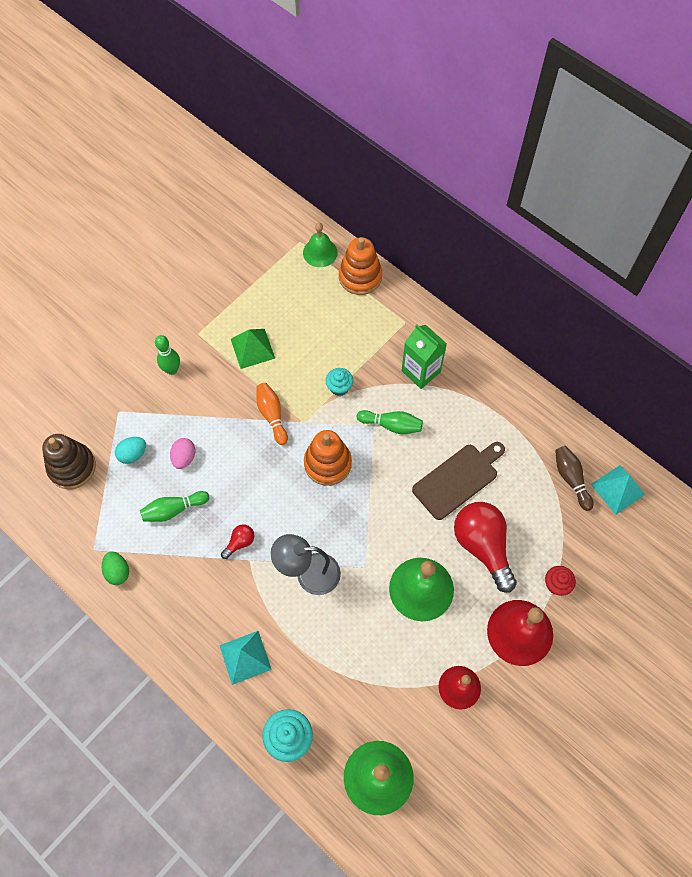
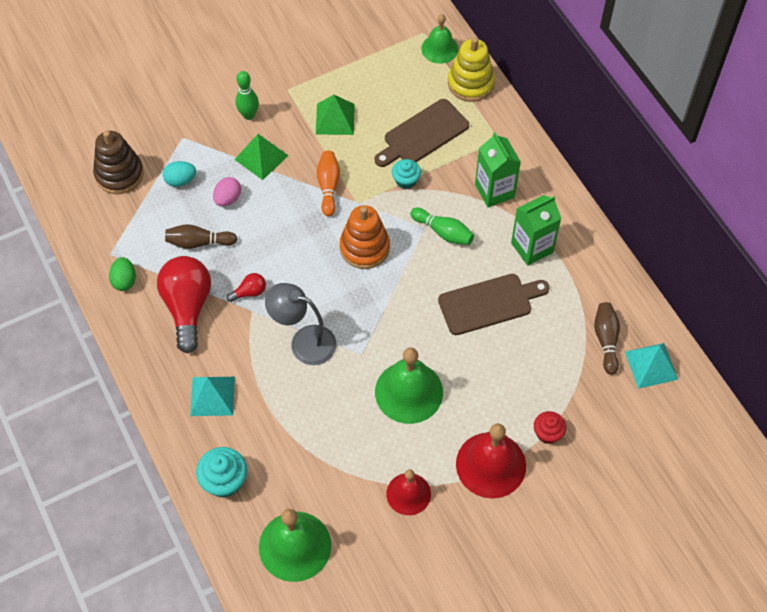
camera: 20 degrees right, 5 degrees down
green bowling pin [140,491,209,522] -> brown bowling pin [165,224,237,249]
orange stacking toy [339,237,382,295] -> yellow stacking toy [448,37,495,102]
red light bulb [454,502,517,593] -> red light bulb moved to [157,256,211,353]
none -> green pyramid [234,134,289,180]
none -> brown cutting board [375,99,469,167]
none -> green carton [511,195,561,266]

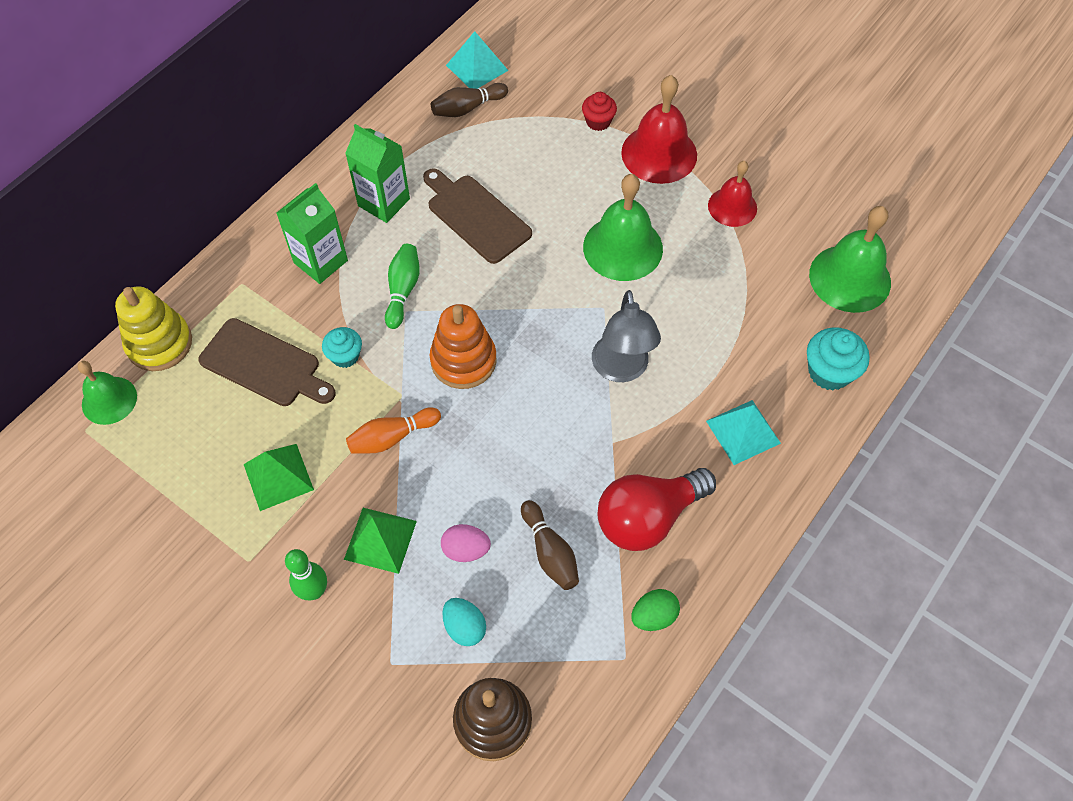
camera: 115 degrees left, 0 degrees up
red light bulb [226,273,266,302] -> none

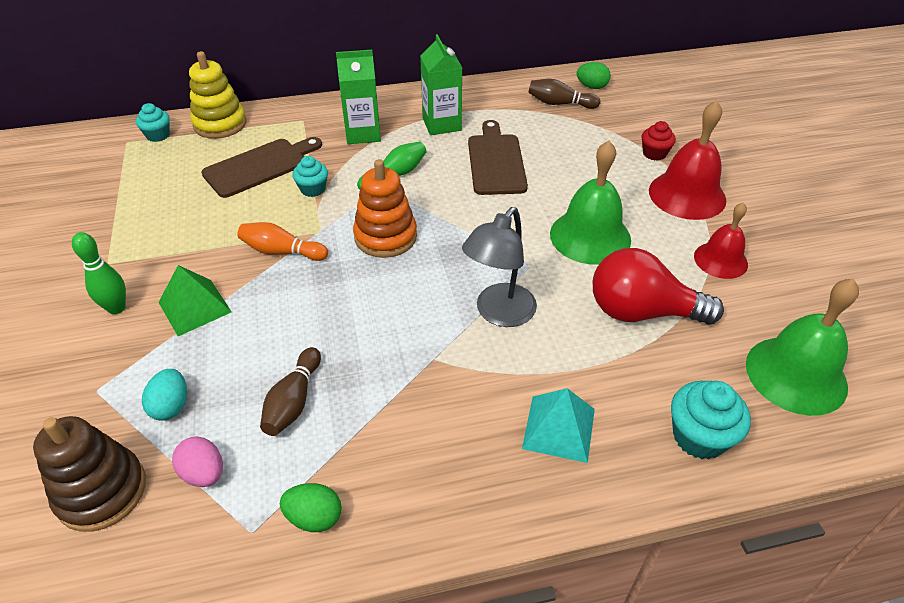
camera: 40 degrees right, 15 degrees down
green bell [78,361,137,425] -> turquoise cupcake [136,103,170,142]
brown cutting board [198,318,336,406] -> brown cutting board turned 105 degrees counterclockwise [201,137,322,198]
green pyramid [244,444,314,511] -> none
pink egg [441,524,491,562] -> pink egg moved to [172,437,223,487]
turquoise pyramid [446,31,509,89] -> green egg [577,62,611,89]
red light bulb [597,468,716,551] -> red light bulb moved to [593,248,724,325]

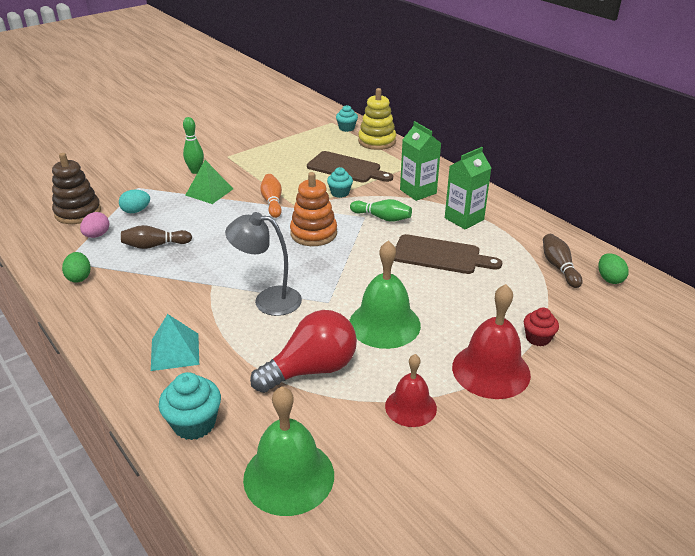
camera: 65 degrees right, 10 degrees down
brown cutting board [468,120,528,195] -> brown cutting board turned 45 degrees clockwise [394,234,502,274]
red light bulb [593,248,724,325] -> red light bulb turned 75 degrees clockwise [250,310,357,393]

